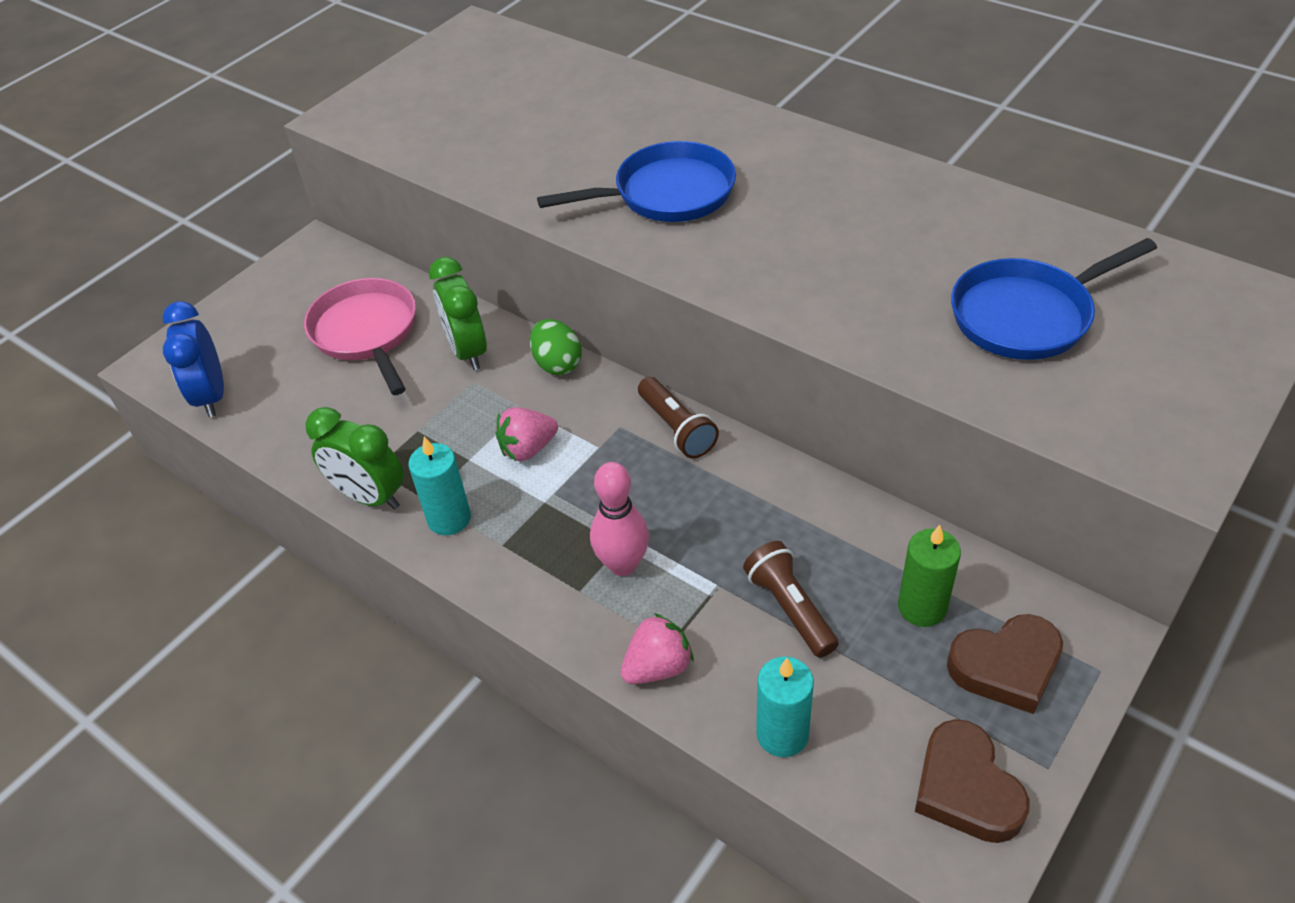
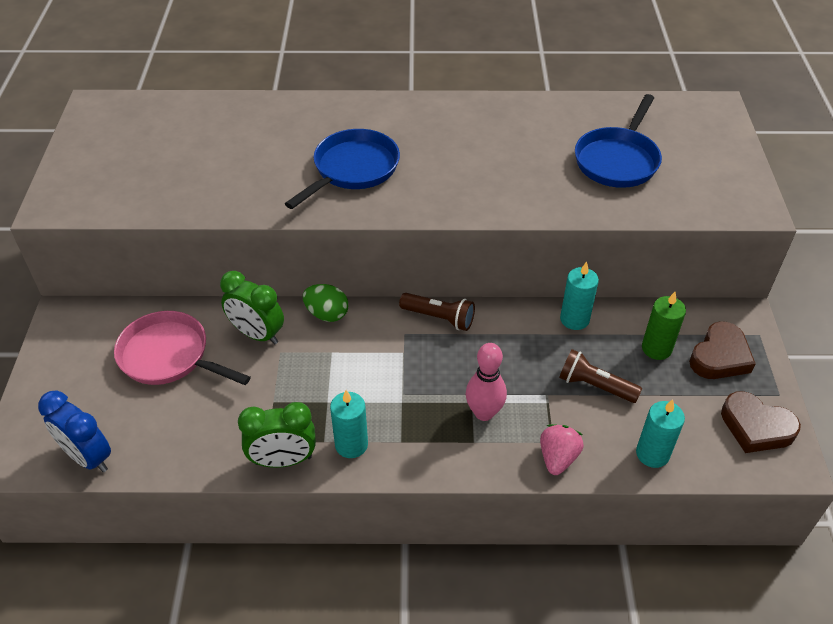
camera: 40 degrees left, 0 degrees up
pink strawberry [496,407,558,461] -> none
none -> turquoise candle [560,261,599,330]

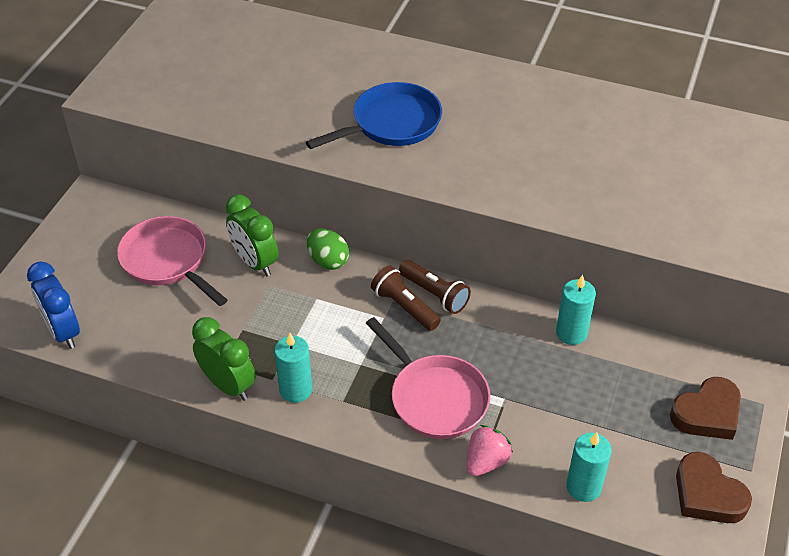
camera: 20 degrees right, 0 degrees up
green clock [238,402,316,468] -> green clock turned 150 degrees counterclockwise [192,317,256,401]
pink bowling pin [466,343,507,421] -> pink pan [366,317,490,439]
brown flashlight [559,349,642,403] -> brown flashlight moved to [371,265,441,331]
blue pan [575,94,662,188] -> none
green candle [642,292,686,360] -> none

